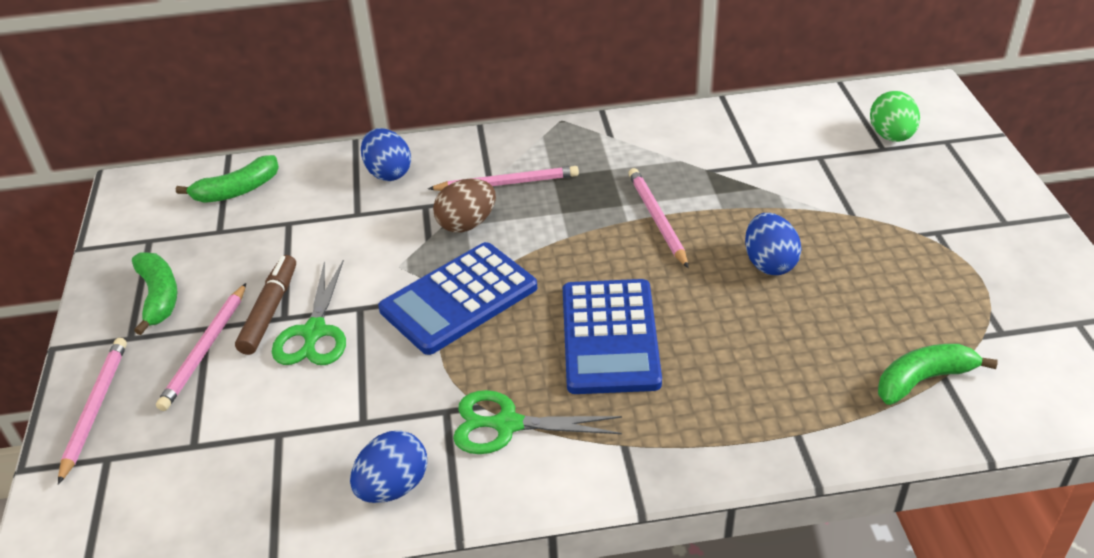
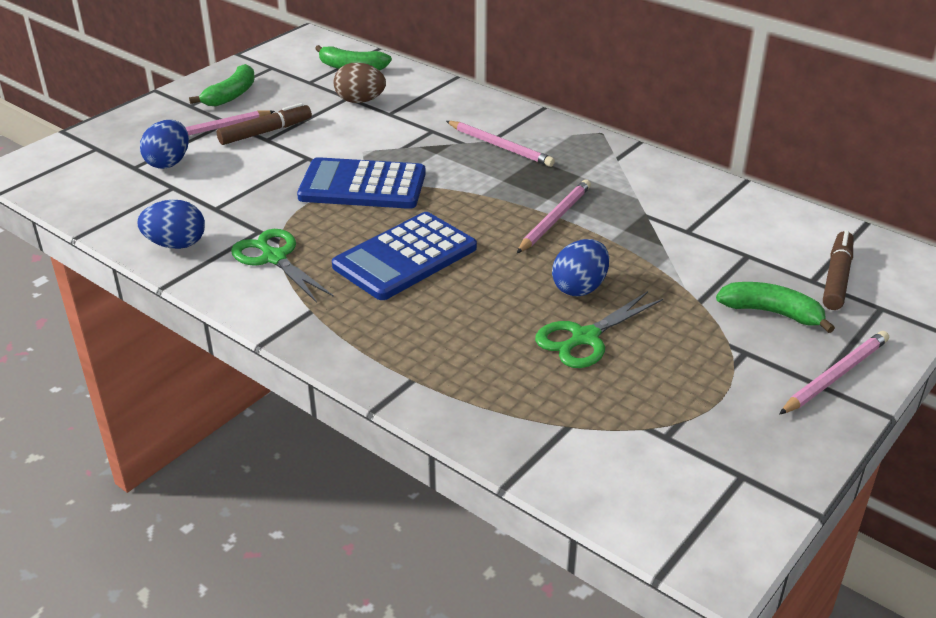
camera: 45 degrees right, 5 degrees down
pink pencil [58,338,127,485] -> pink pencil moved to [779,331,889,415]
green scissors [272,260,346,365] -> green scissors moved to [535,291,663,368]
blue egg [361,128,411,181] -> blue egg moved to [140,120,189,169]
brown egg [433,179,496,233] -> brown egg moved to [334,63,386,103]
green egg [870,91,920,142] -> brown marker [823,230,853,310]
green banana [878,344,998,405] -> green banana moved to [716,282,835,333]

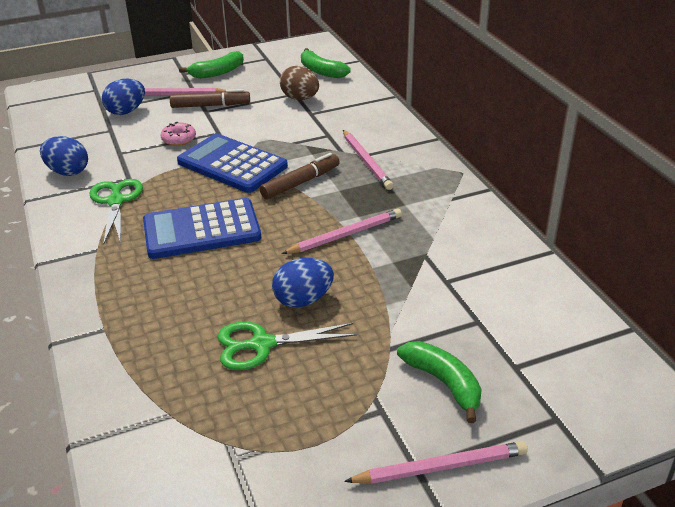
camera: 30 degrees right, 0 degrees up
brown marker [823,230,853,310] -> brown marker moved to [260,153,340,199]
none -> pink donut [160,122,196,146]

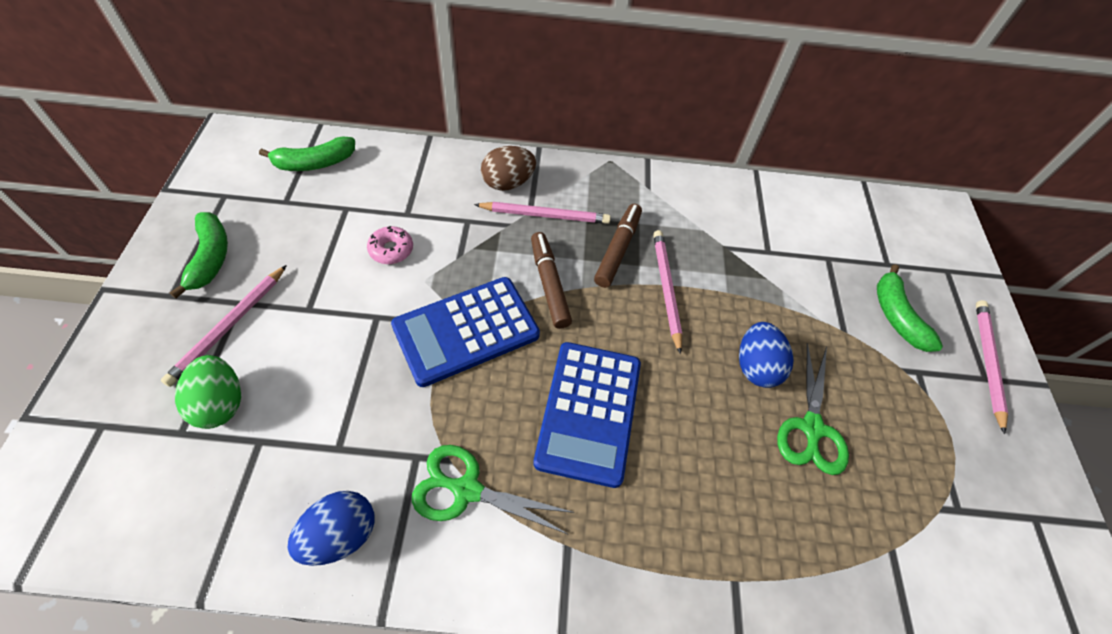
camera: 70 degrees left, 20 degrees up
blue egg [102,79,145,115] -> green egg [175,355,241,429]
pink donut [160,122,196,146] -> pink donut moved to [367,226,413,264]
brown marker [170,89,250,108] -> brown marker moved to [594,204,642,288]
brown egg [280,66,319,100] -> brown egg moved to [481,146,536,191]
green banana [397,341,482,423] -> green banana turned 90 degrees counterclockwise [877,264,943,352]

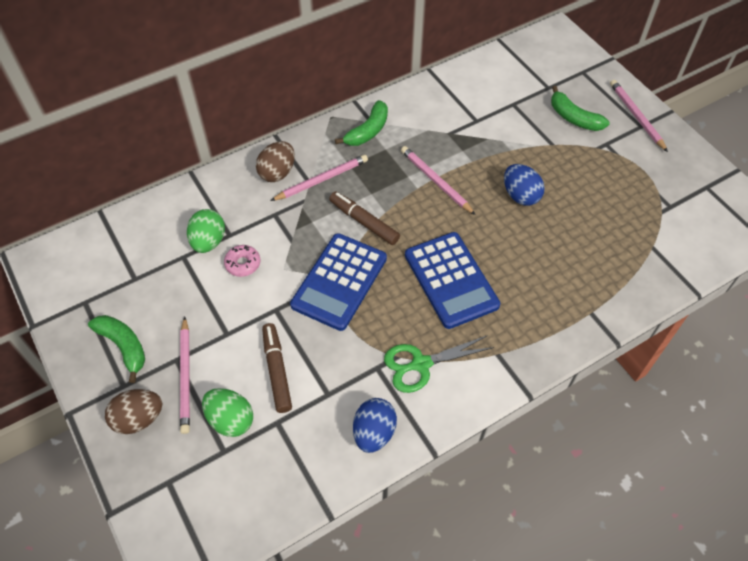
camera: 30 degrees left, 0 degrees up
green banana [259,136,355,171] -> green banana moved to [335,100,388,146]
brown marker [594,204,642,288] -> brown marker moved to [262,323,292,413]
green scissors [777,342,849,475] -> none
none -> brown egg [105,389,162,434]
none -> green egg [187,209,225,253]

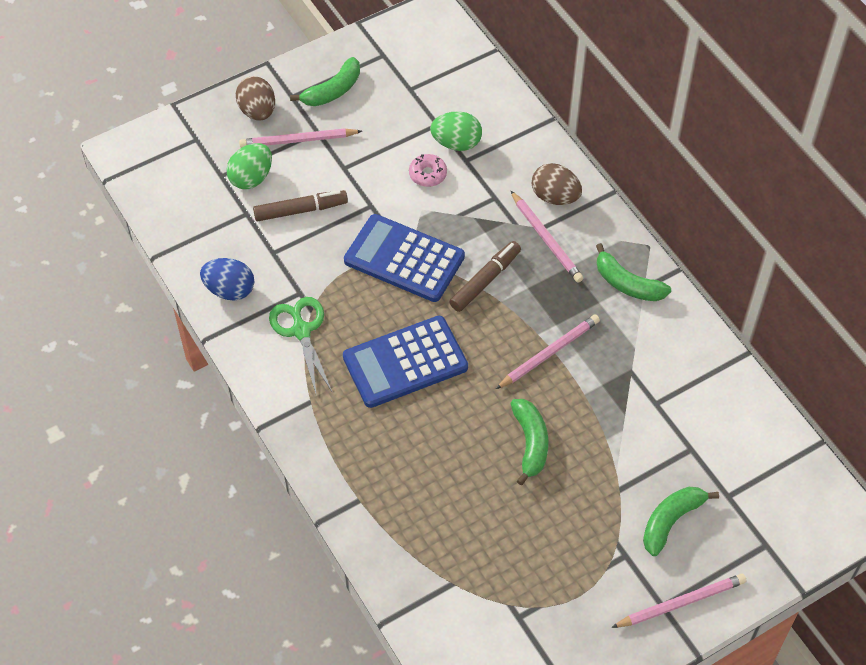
camera: 90 degrees right, 0 degrees up
blue egg [504,164,545,206] -> green banana [511,399,548,485]

